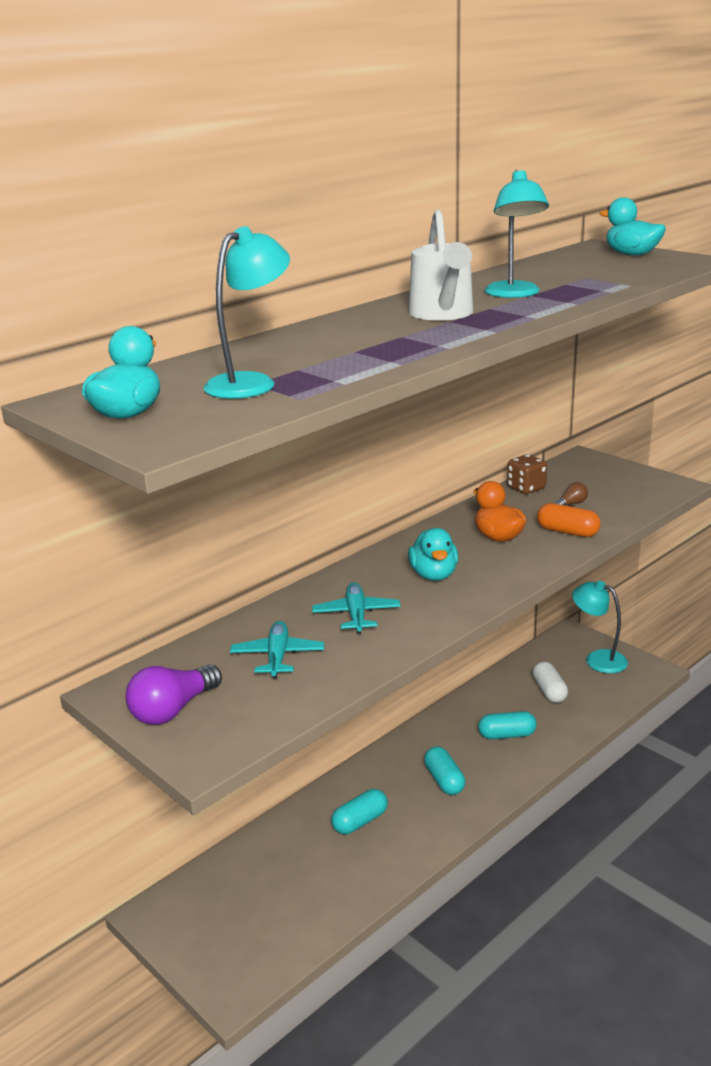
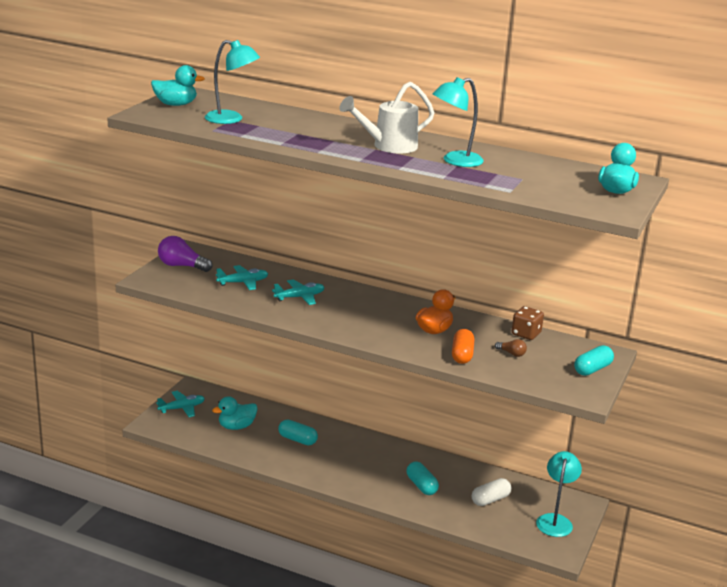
camera: 65 degrees right, 0 degrees up
turquoise duck [408,528,458,581] -> turquoise duck moved to [212,396,258,430]
turquoise capsule [424,746,465,795] -> turquoise capsule moved to [574,345,614,376]
none -> turquoise plane [156,391,205,417]

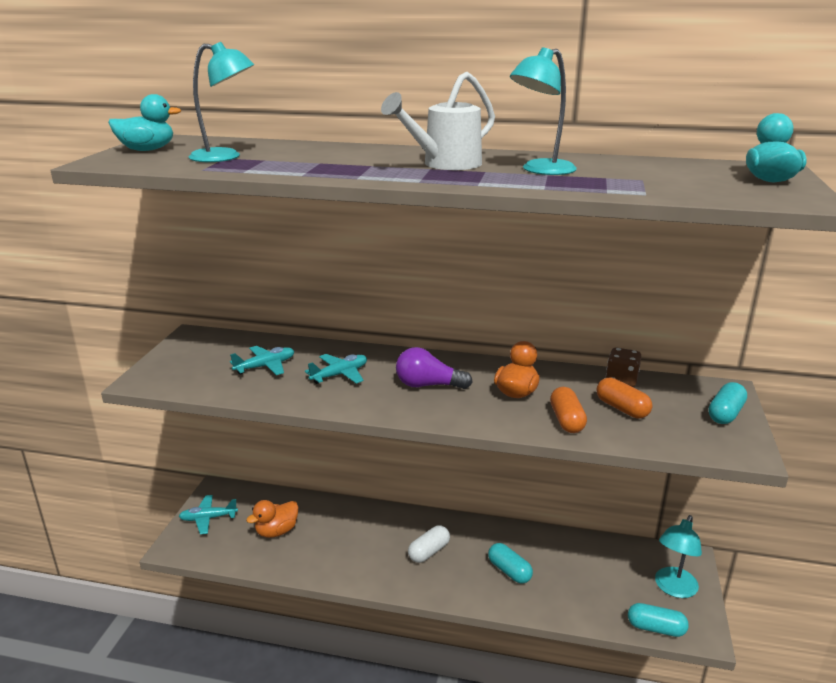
camera: 10 degrees left, 0 degrees up
turquoise plane [156,391,205,417] -> turquoise plane turned 150 degrees counterclockwise [179,495,238,534]
purple light bulb [158,236,213,272] -> purple light bulb moved to [396,347,473,389]
turquoise duck [212,396,258,430] -> orange duck [246,500,298,538]
turquoise capsule [278,419,318,445] -> turquoise capsule moved to [628,603,689,637]
white capsule [472,478,511,506] -> white capsule moved to [408,525,450,563]
brown light bulb [495,339,527,357] -> orange capsule [597,377,652,418]
turquoise lamp [536,451,582,537] -> turquoise lamp turned 150 degrees counterclockwise [655,515,702,598]

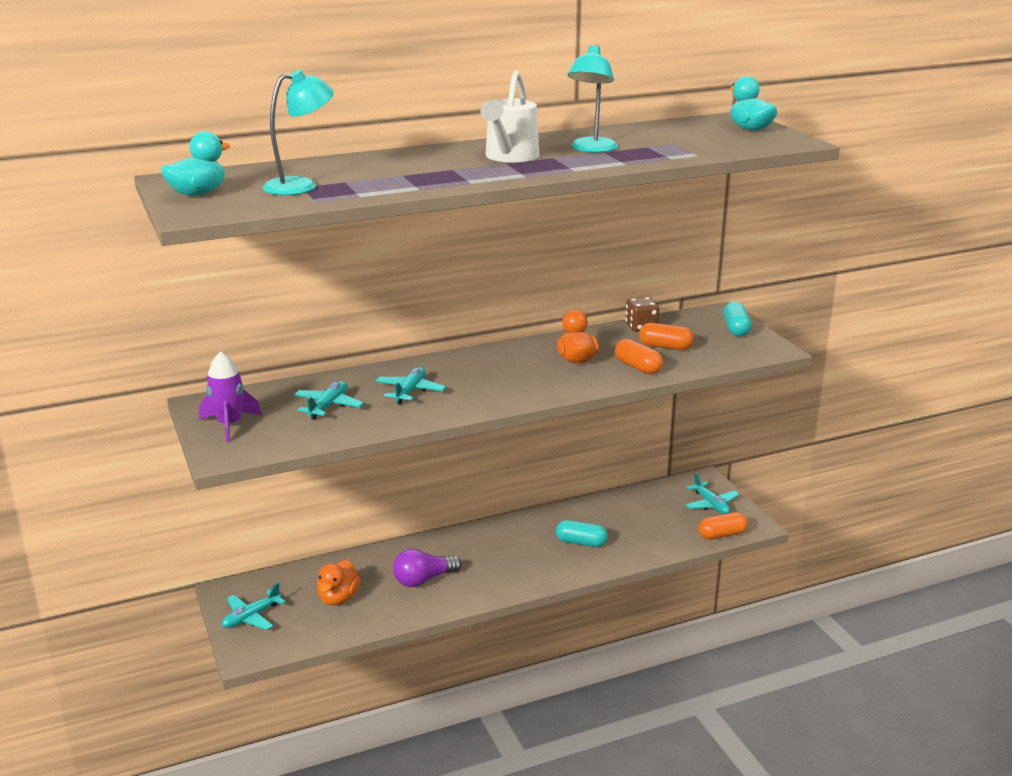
camera: 35 degrees left, 0 degrees up
purple light bulb [396,347,473,389] -> purple light bulb moved to [393,549,462,587]
white capsule [408,525,450,563] -> none
turquoise capsule [628,603,689,637] -> orange capsule [698,512,748,540]
turquoise lamp [655,515,702,598] -> turquoise plane [685,473,739,514]
none -> purple rocket [199,351,261,442]

